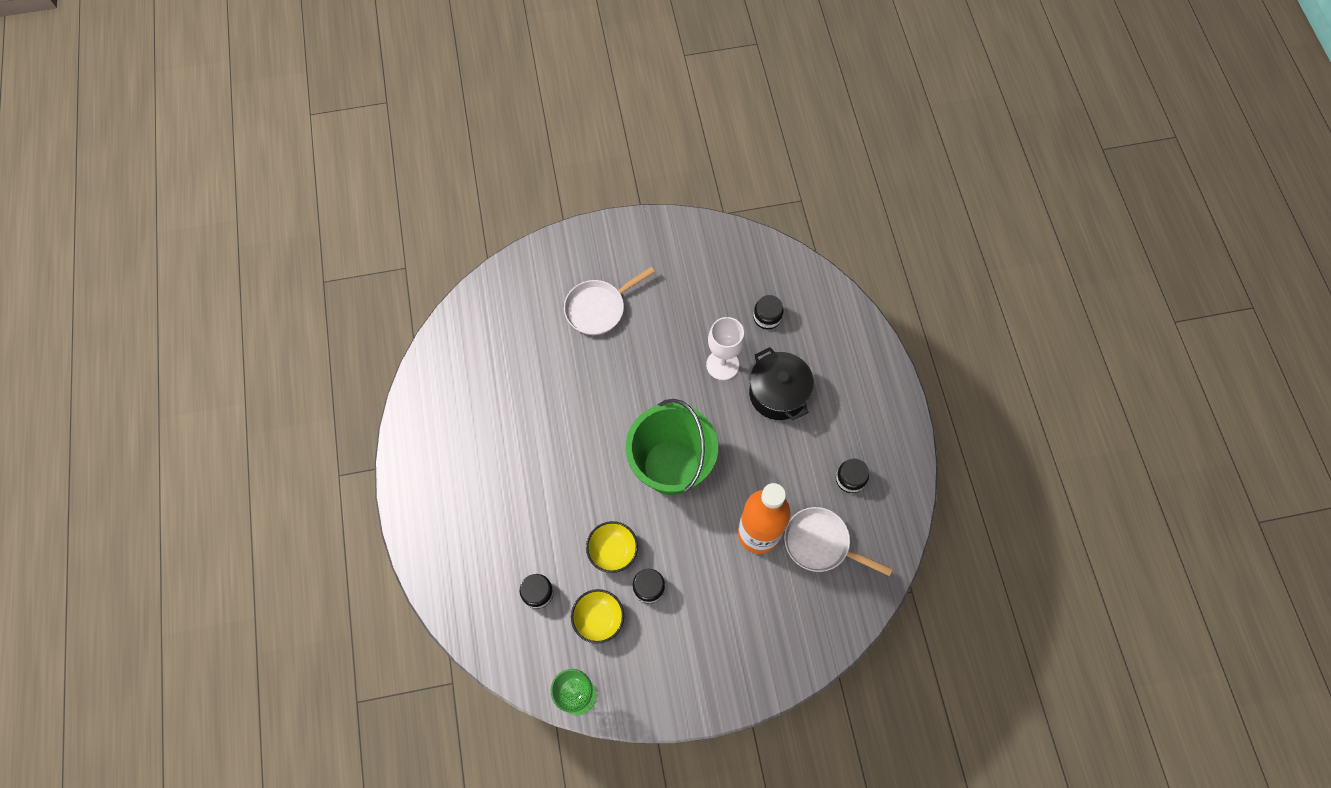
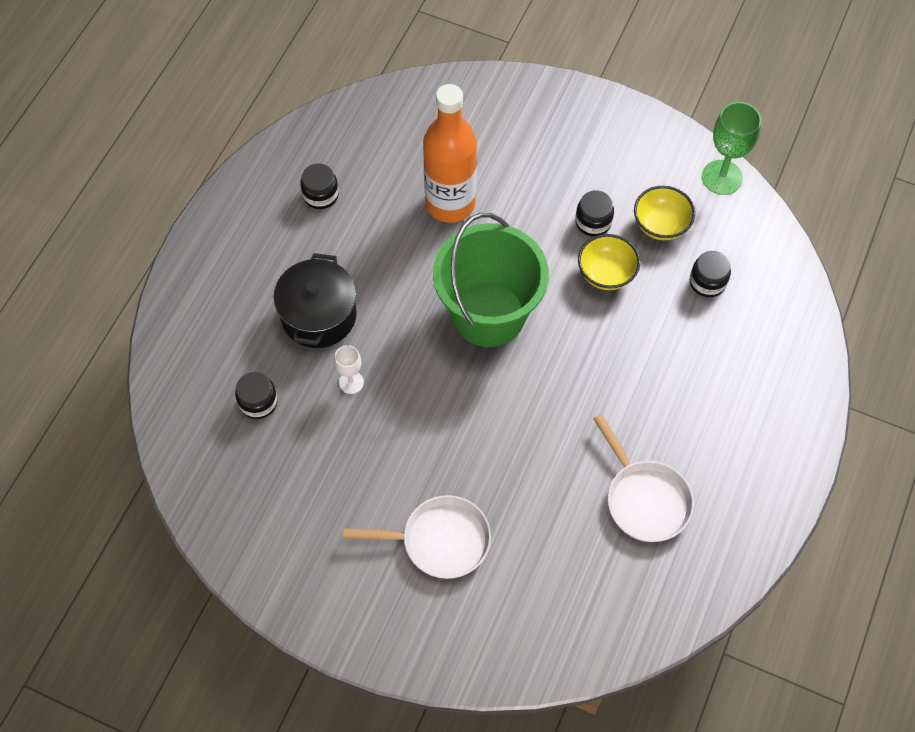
camera: 145 degrees left, 5 degrees down
white goblet [706,317,745,380] -> white goblet [334,345,364,394], size x0.57
white pan [784,507,892,576] -> white pan moved to [593,414,694,542]

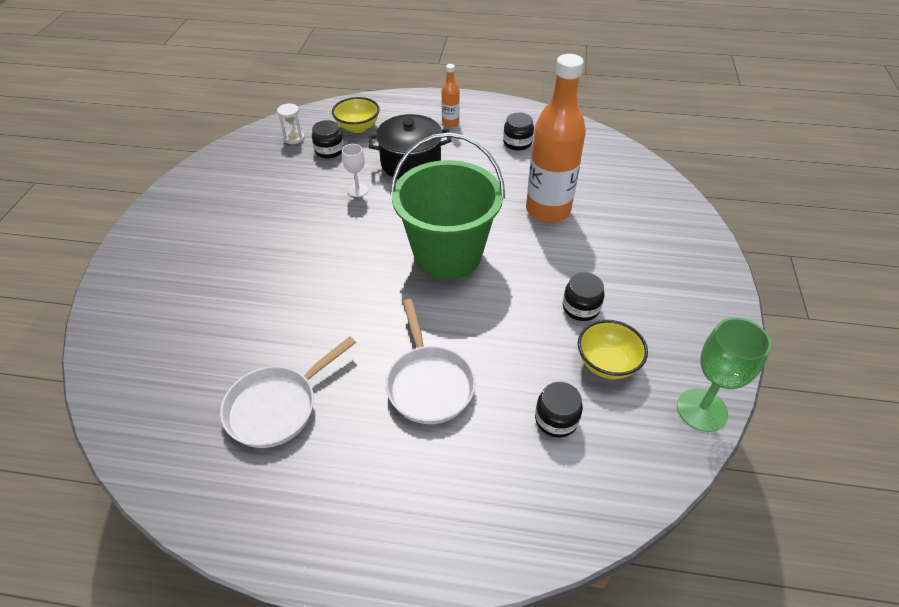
camera: 75 degrees right, 15 degrees down
white pan [343,495,491,579] -> white pan moved to [386,299,475,424]
yellow bowl [578,234,640,290] -> yellow bowl moved to [332,97,380,133]
none -> white hourglass [277,103,305,144]
none -> orange bottle [442,64,460,127]

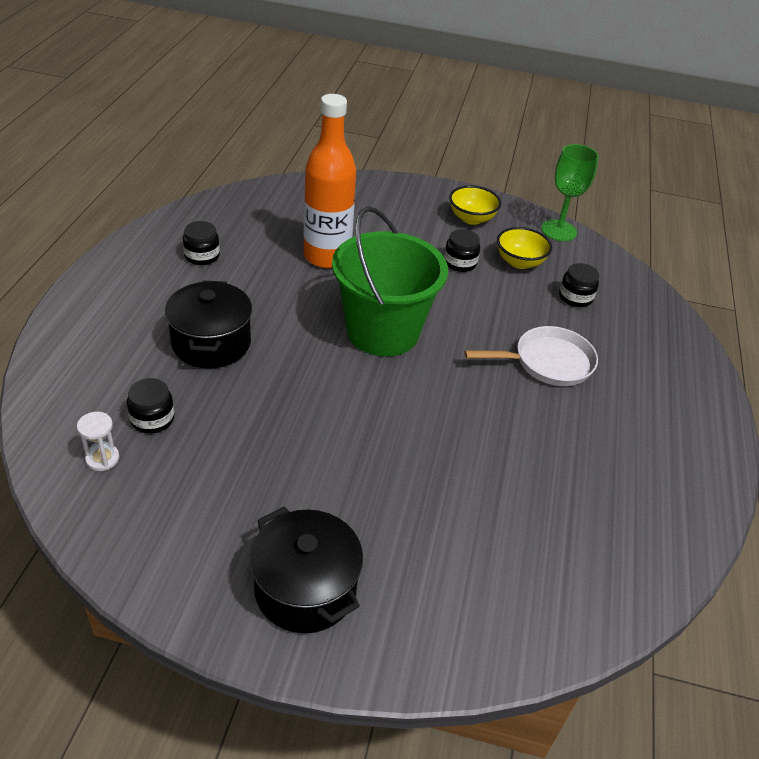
camera: 90 degrees left, 5 degrees down
white pan [220,336,356,448] -> none
yellow bowl [332,97,380,133] -> yellow bowl moved to [449,186,501,225]
white goblet [342,144,368,197] -> none
orange bottle [442,64,460,127] -> none
none -> black pot [250,507,363,633]

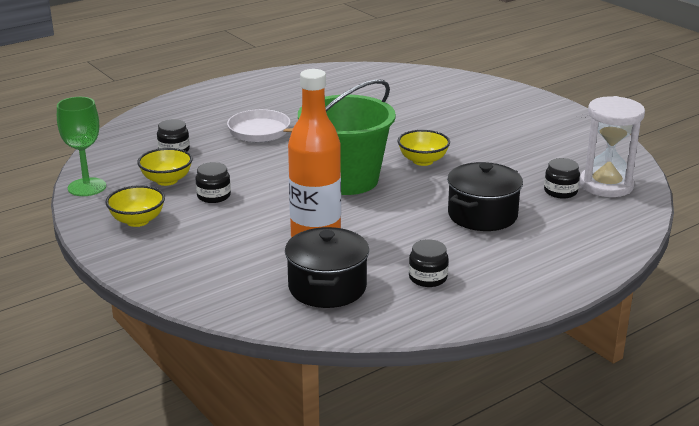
camera: 135 degrees left, 15 degrees down
white hourglass [77,412,120,471] -> white hourglass [580,96,645,197], size x2.24
black pot [250,507,363,633] -> black pot moved to [285,227,369,308]
none -> yellow bowl [397,130,450,166]

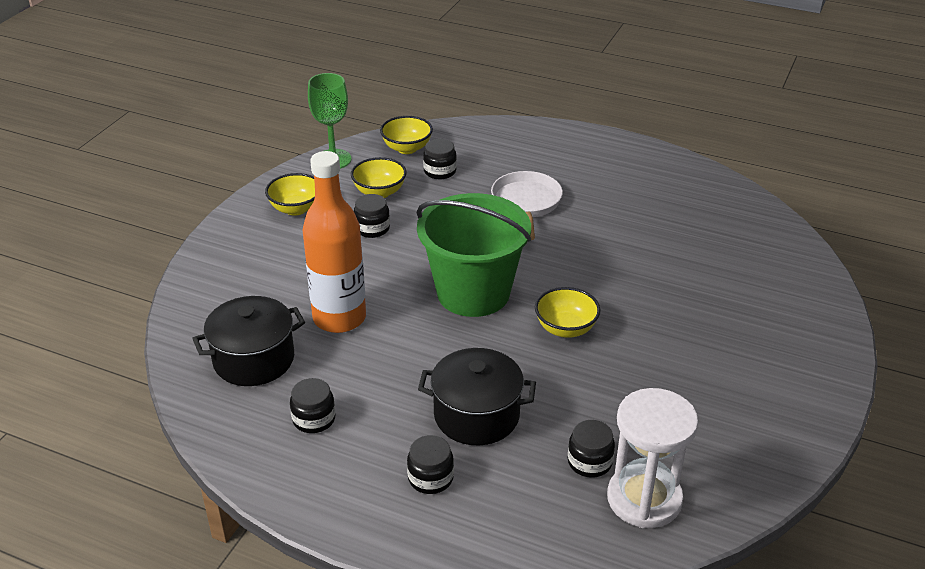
camera: 60 degrees right, 10 degrees up
none -> yellow bowl [380,116,433,154]
none -> black jar [407,435,454,494]

